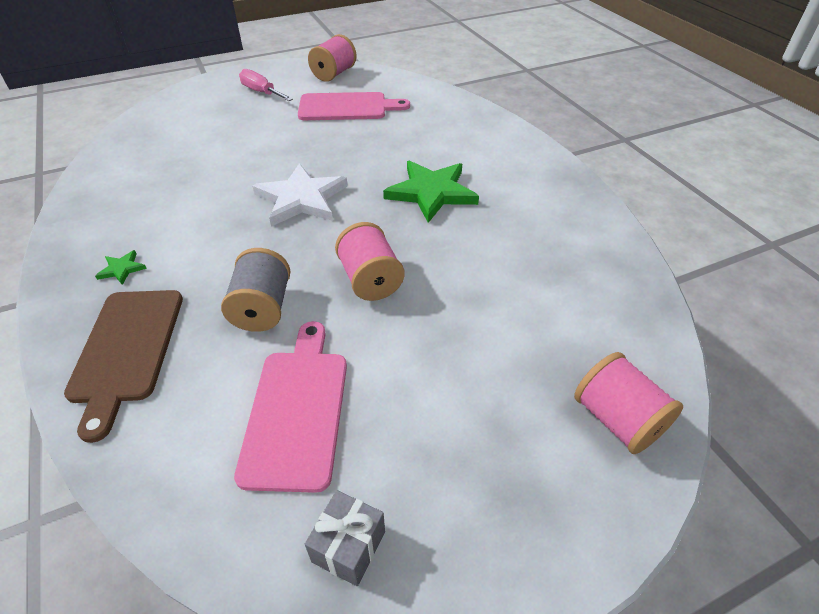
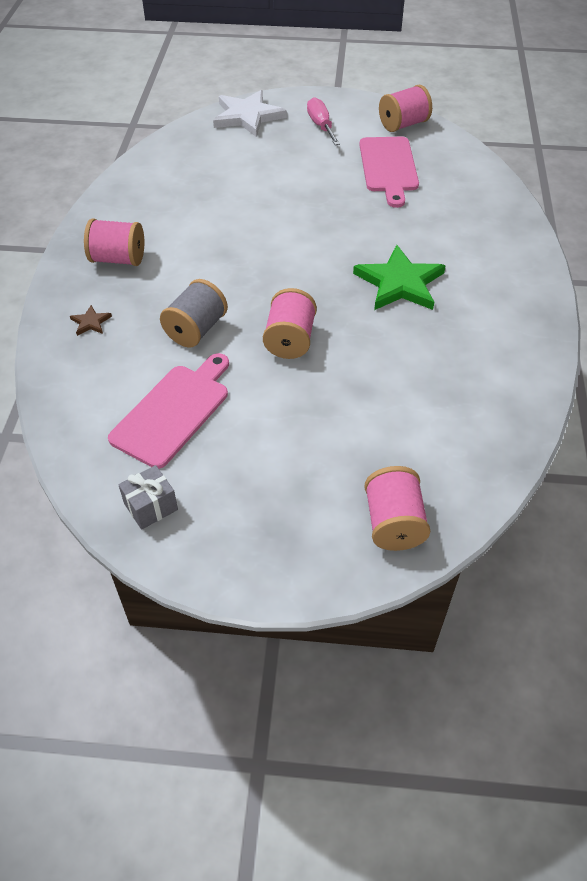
camera: 30 degrees right, 5 degrees up
brown cutting board [64,290,183,443] -> brown star [70,305,112,336]
green star [95,250,147,285] -> pink spool [84,219,144,266]
white star [252,163,348,227] -> white star moved to [213,90,287,137]
pink cutting board [298,92,410,120] -> pink cutting board turned 60 degrees clockwise [359,137,419,208]

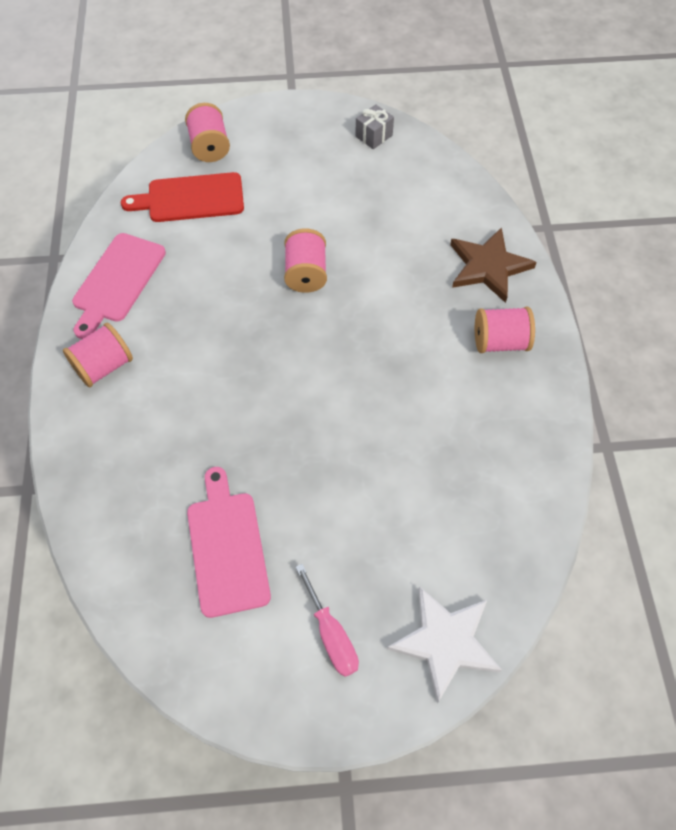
camera: 170 degrees right, 10 degrees up
brown star [70,305,112,336] -> brown star [450,227,537,303], size x2.34
pink cutting board [108,353,229,469] -> pink cutting board moved to [72,233,166,339]
grey spool [160,279,228,348] -> none
green star [353,245,446,310] -> none
pink spool [379,85,432,132] -> pink spool moved to [63,323,133,388]
none -> red cutting board [121,172,244,222]

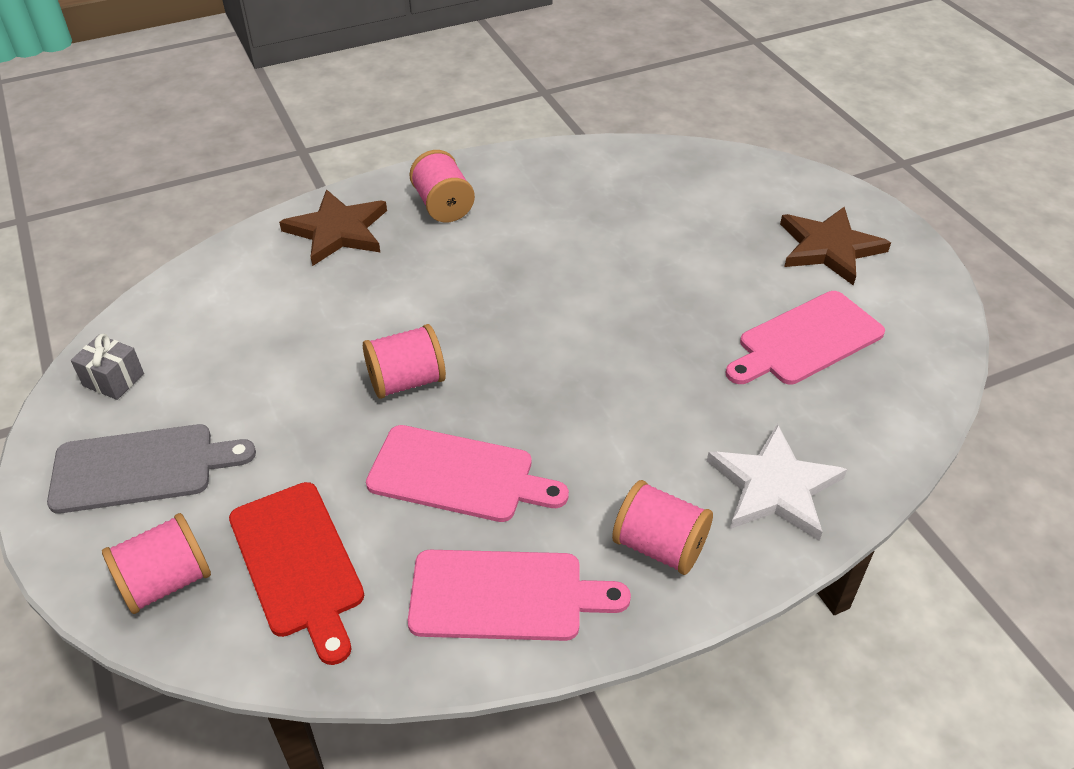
camera: 110 degrees left, 15 degrees down
pink screwdriver [295,564,359,677] -> brown star [780,207,891,286]
white star [387,586,502,703] -> white star moved to [707,424,847,541]
none -> grey cutting board [47,424,256,514]
none -> pink cutting board [366,425,569,522]

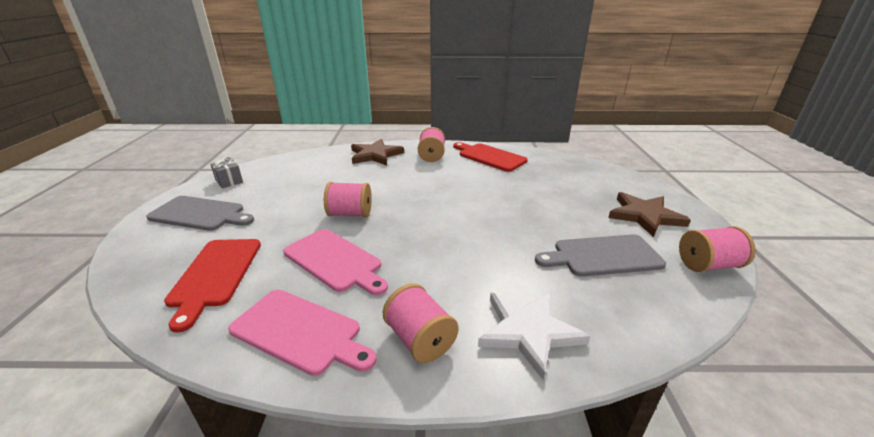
camera: 25 degrees right, 15 degrees down
pink spool [102,513,211,614] -> pink spool moved to [679,226,755,272]
pink cutting board [726,291,885,385] -> grey cutting board [535,234,666,277]
none -> red cutting board [453,142,528,172]

